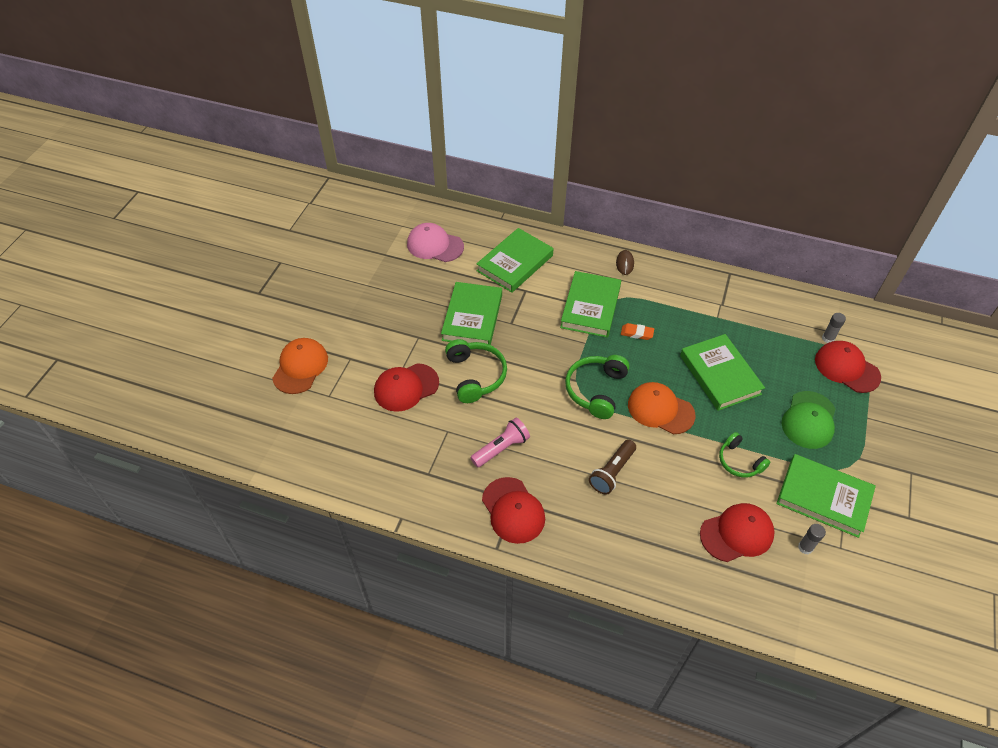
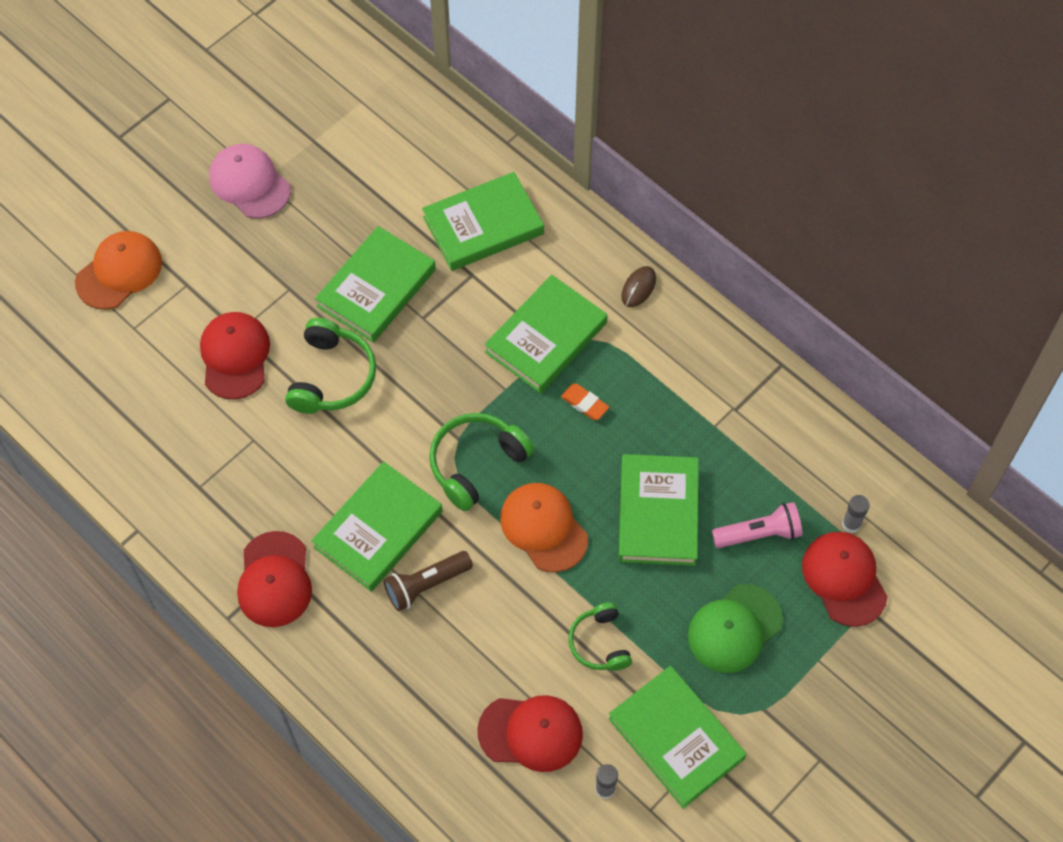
camera: 25 degrees right, 10 degrees up
red cap [374,363,439,412] -> red cap turned 90 degrees clockwise [200,312,270,399]
pink cap [407,223,464,262] -> pink cap moved to [209,144,291,219]
pink flashlight [470,418,530,468] -> pink flashlight moved to [712,502,802,548]
none -> green book [311,461,442,592]

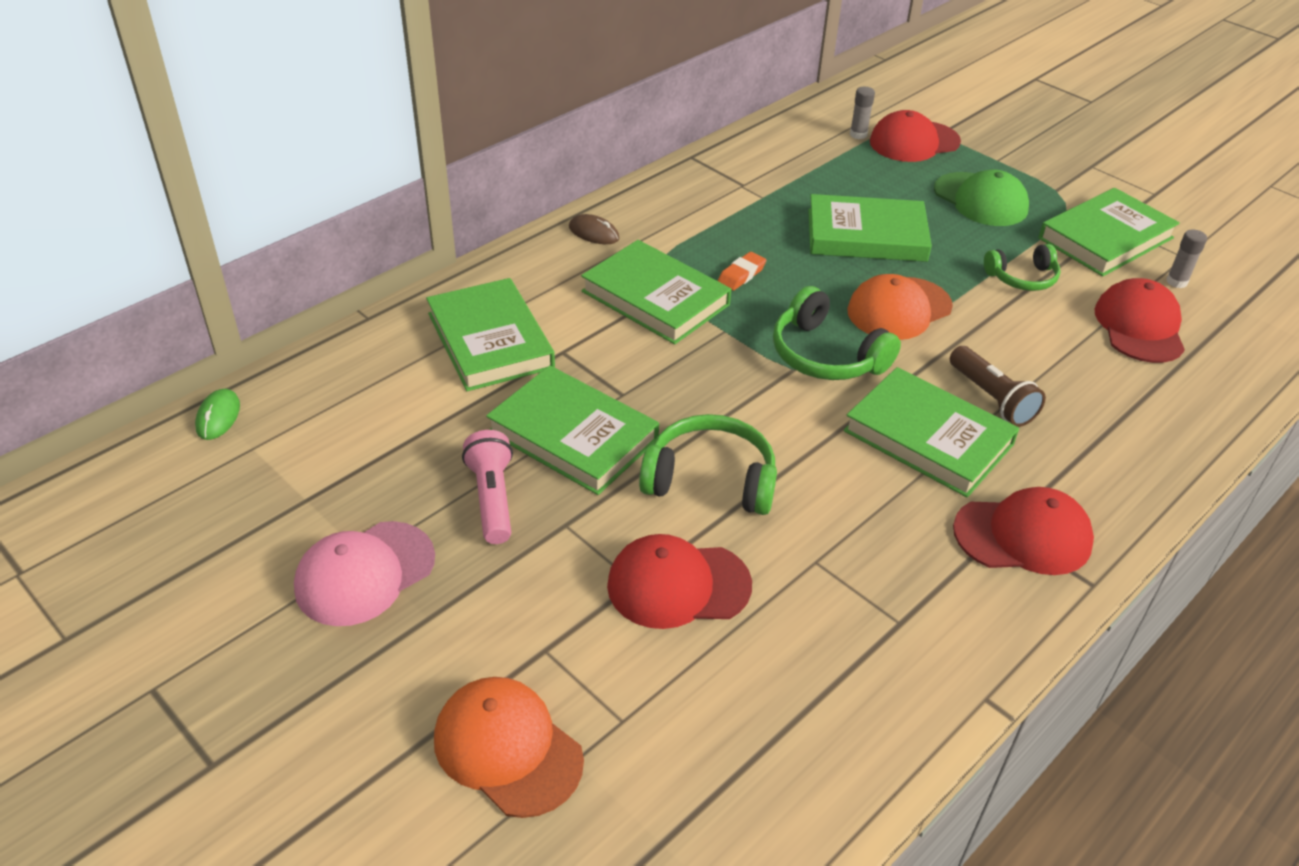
camera: 90 degrees left, 20 degrees down
pink flashlight [712,502,802,548] -> pink flashlight moved to [462,430,513,544]
none -> green mouse [195,389,240,440]

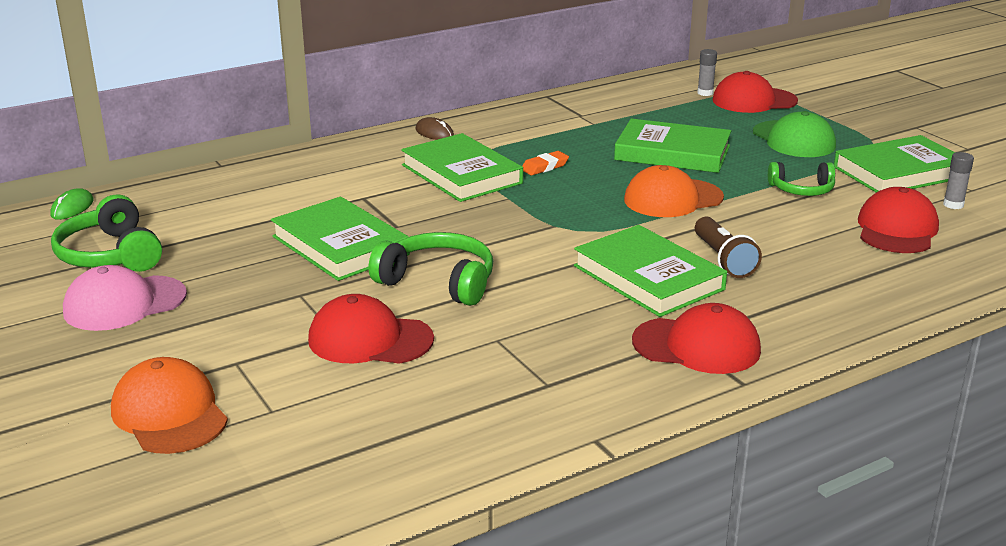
camera: 15 degrees right, 15 degrees down
green book [426,278,555,391] -> none
pink flashlight [462,430,513,544] -> none
green headphones [773,286,901,380] -> green headphones moved to [51,194,162,272]

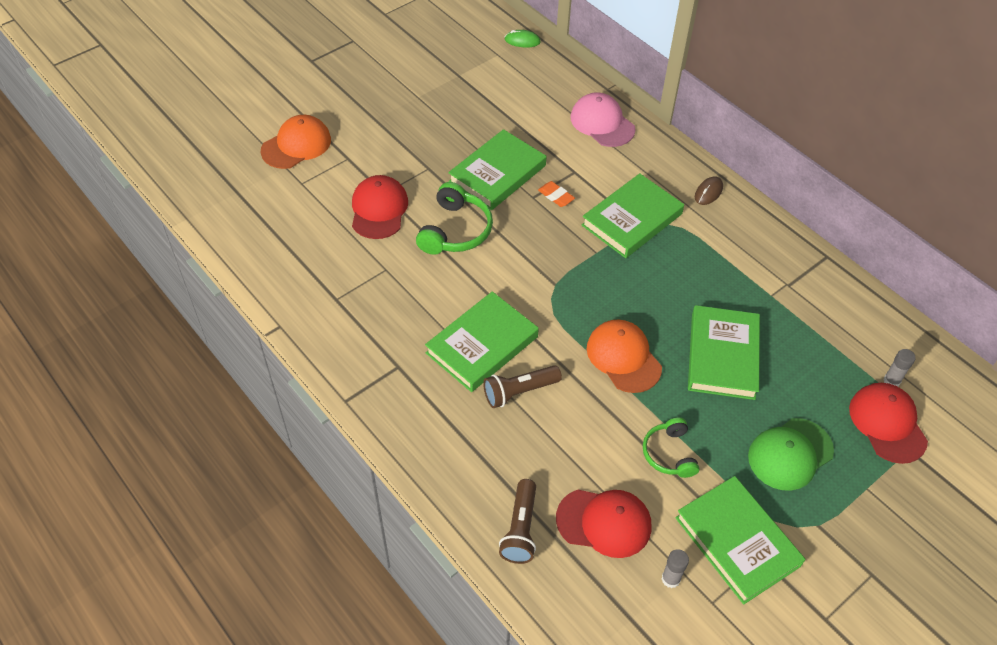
camera: 80 degrees right, 25 degrees up
green headphones [51,194,162,272] -> none
pink cap [63,265,187,331] -> pink cap moved to [570,93,635,147]
orange eraser [522,151,569,175] -> orange eraser moved to [538,181,575,207]
red cap [632,303,761,374] -> none
none -> brown flashlight [499,479,536,564]

